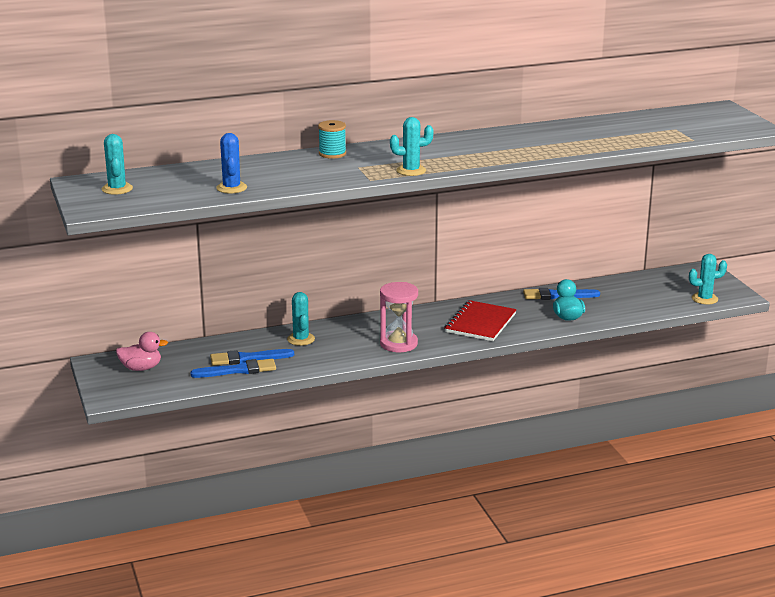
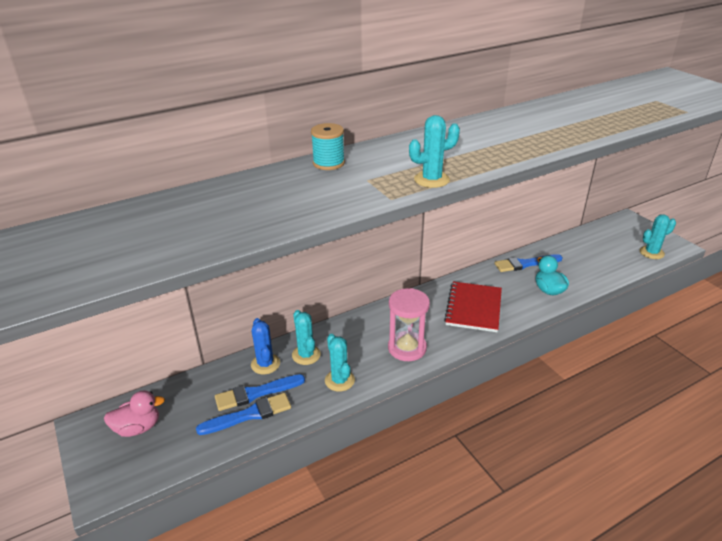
camera: 10 degrees left, 10 degrees up
turquoise cactus [102,134,133,195] -> turquoise cactus moved to [325,334,355,392]
blue cactus [216,133,247,194] -> blue cactus moved to [251,318,280,374]

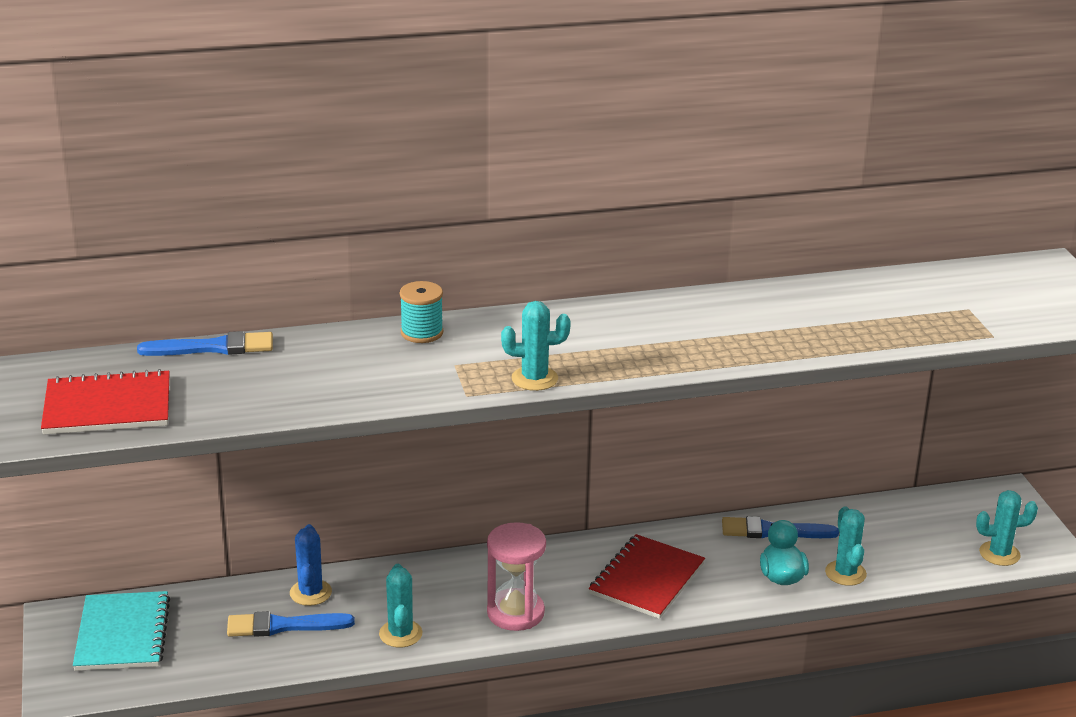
camera: 15 degrees right, 5 degrees down
pink duck [104,390,165,437] -> turquoise notebook [73,591,170,671]
blue brush [196,393,291,435] -> blue brush moved to [137,331,273,356]
turquoise cactus [292,310,321,365] -> turquoise cactus moved to [825,506,867,586]
none -> red notebook [41,369,170,435]

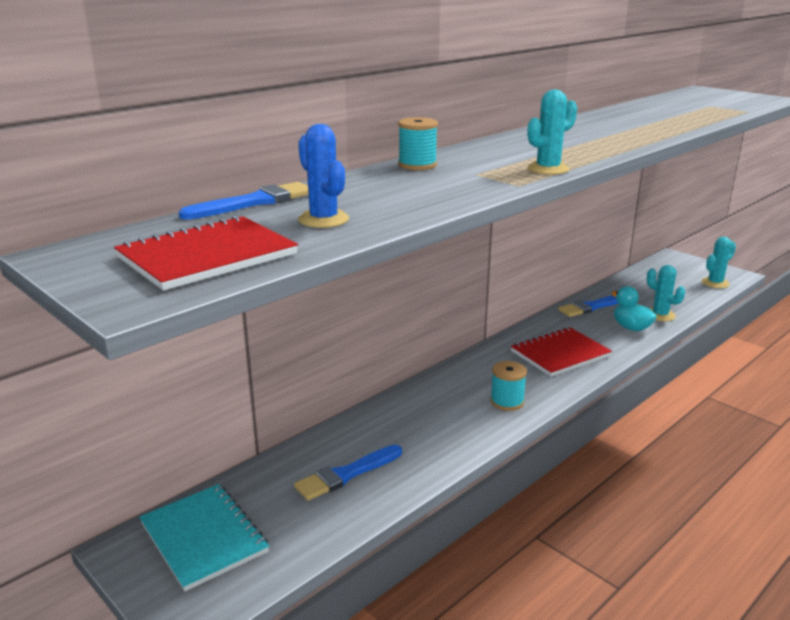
camera: 30 degrees left, 5 degrees down
blue cactus [290,524,332,606] -> blue cactus moved to [298,124,349,228]
turquoise cactus [379,564,422,648] -> none
pink hourglass [487,522,546,631] -> turquoise spool [490,361,527,411]
red notebook [589,534,705,619] -> red notebook turned 60 degrees clockwise [511,327,612,376]

